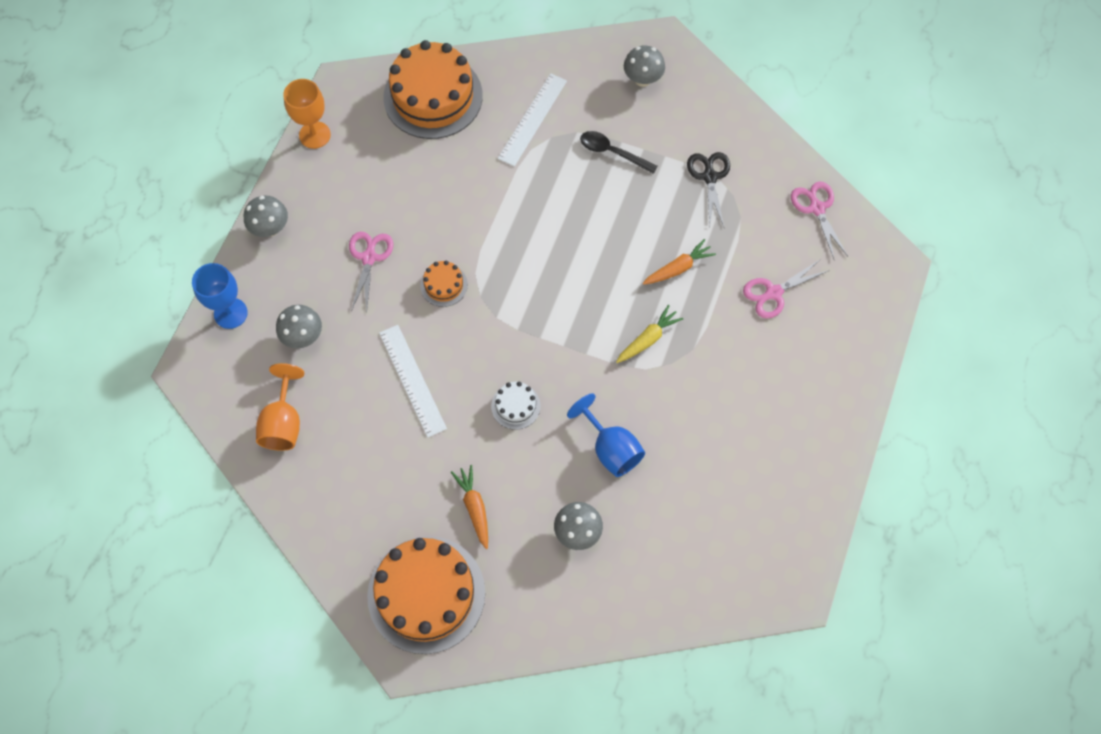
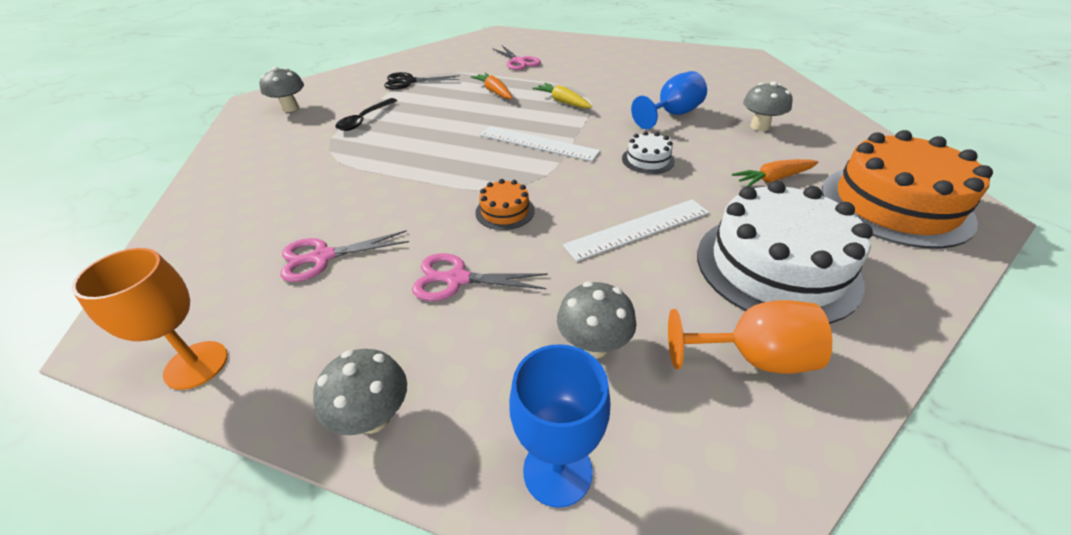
camera: 90 degrees left, 25 degrees down
orange cake [383,40,483,139] -> none
white ruler [498,73,567,167] -> white ruler moved to [480,126,600,161]
pink scissors [791,182,848,259] -> pink scissors moved to [280,230,409,282]
none -> white cake [697,181,873,324]

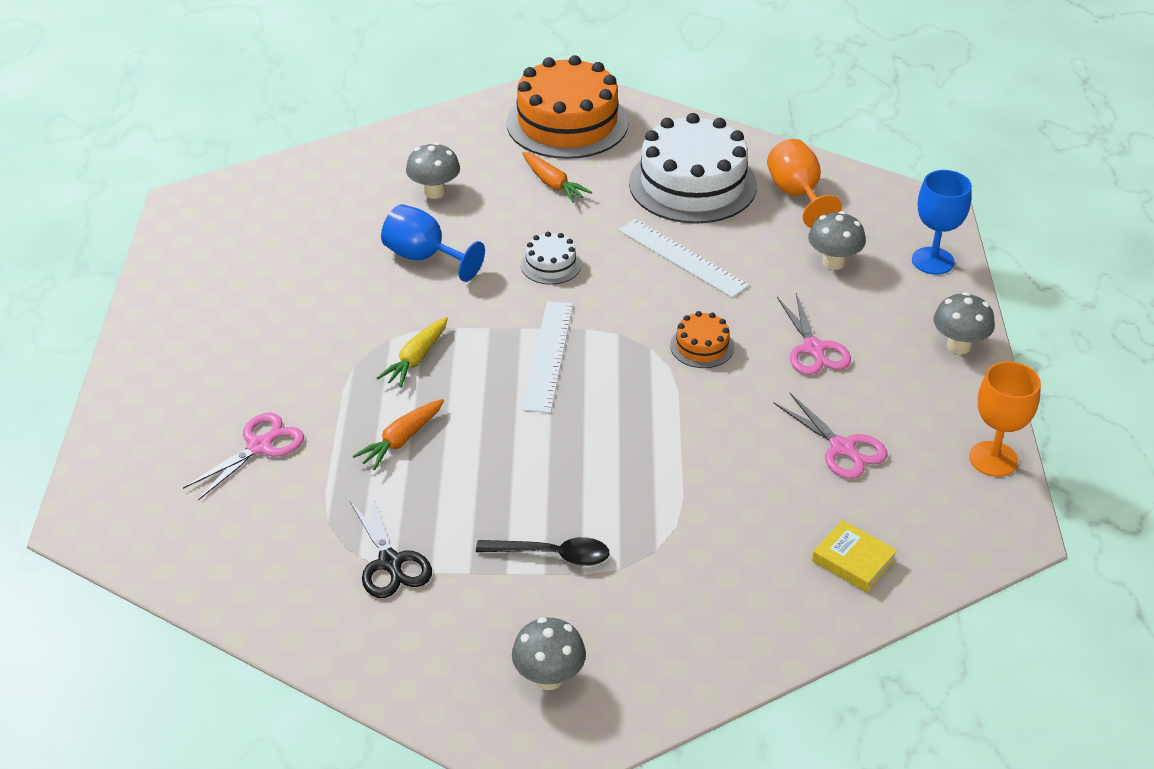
camera: 110 degrees left, 0 degrees up
none -> yellow book [812,520,897,592]

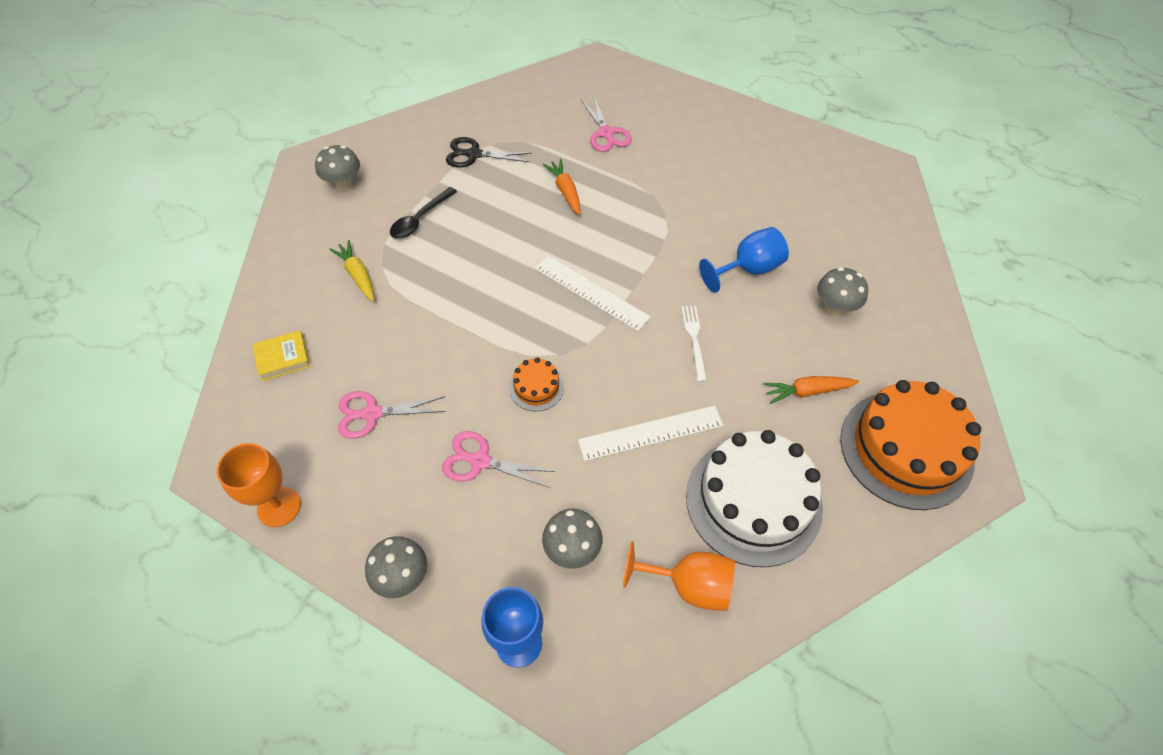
camera: 120 degrees right, 15 degrees up
yellow carrot [377,317,448,388] -> yellow carrot moved to [329,240,375,302]
white cake [521,232,581,285] -> white fork [681,306,707,382]

